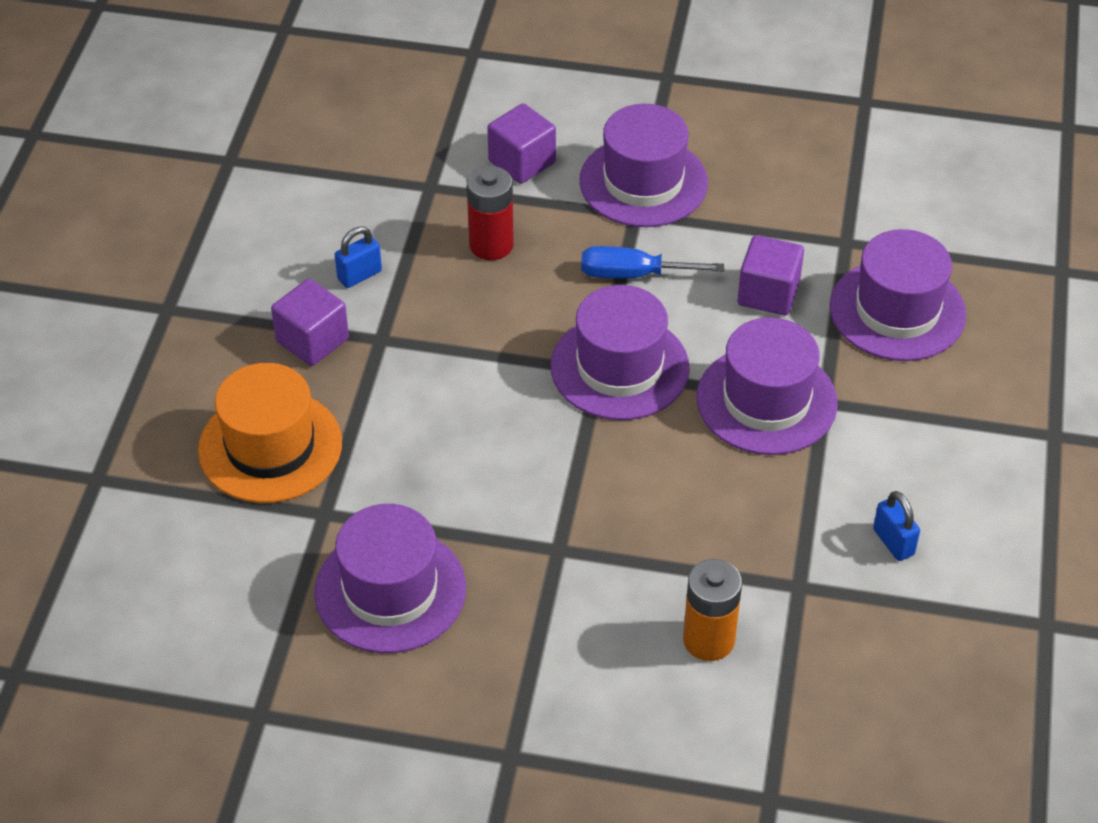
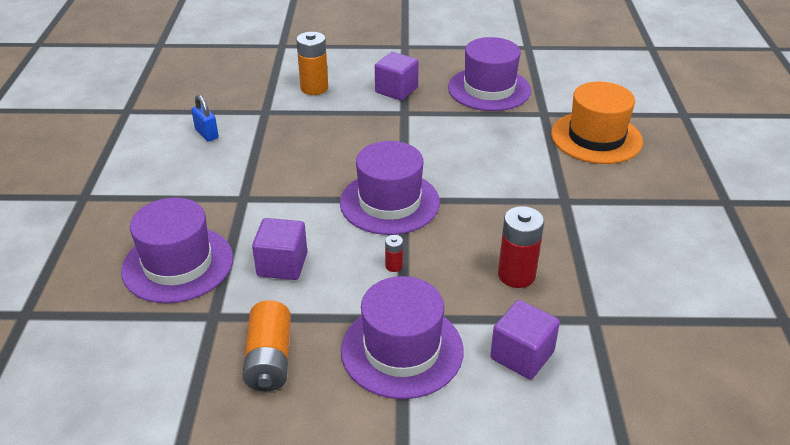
camera: 170 degrees right, 10 degrees down
purple cube [271,279,349,366] -> purple cube moved to [375,52,419,101]
blue padlock [335,226,382,288] -> none
blue screwdriver [581,246,724,279] -> red battery [385,235,403,272]
purple hat [696,317,838,455] -> none
none -> orange battery [242,300,291,391]

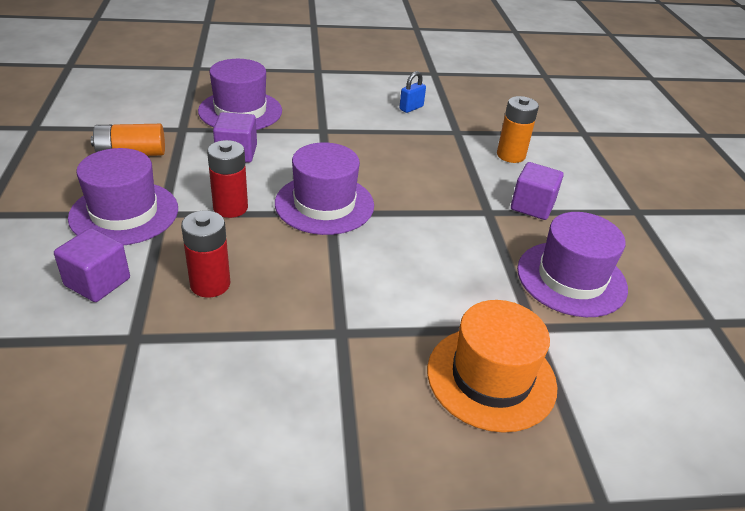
camera: 80 degrees right, 0 degrees up
red battery [385,235,403,272] -> red battery [207,140,248,218], size x2.13

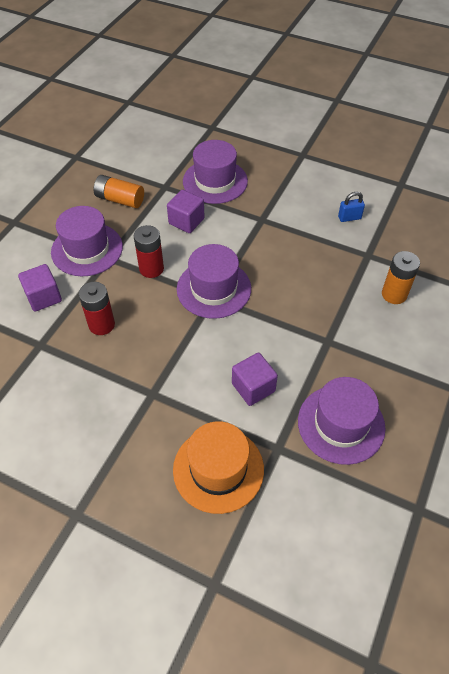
camera: 35 degrees right, 15 degrees up
purple cube [511,162,564,220] -> purple cube moved to [232,353,278,406]

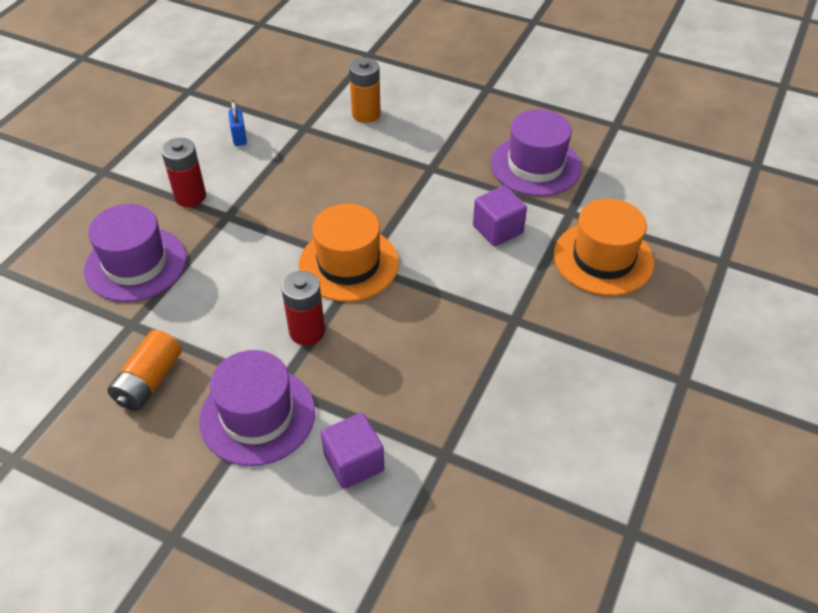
camera: 90 degrees left, 5 degrees down
red battery [79,282,115,335] -> red battery moved to [161,138,206,207]
purple cube [167,189,205,233] -> none
purple hat [177,244,251,319] -> orange hat [299,204,399,302]

